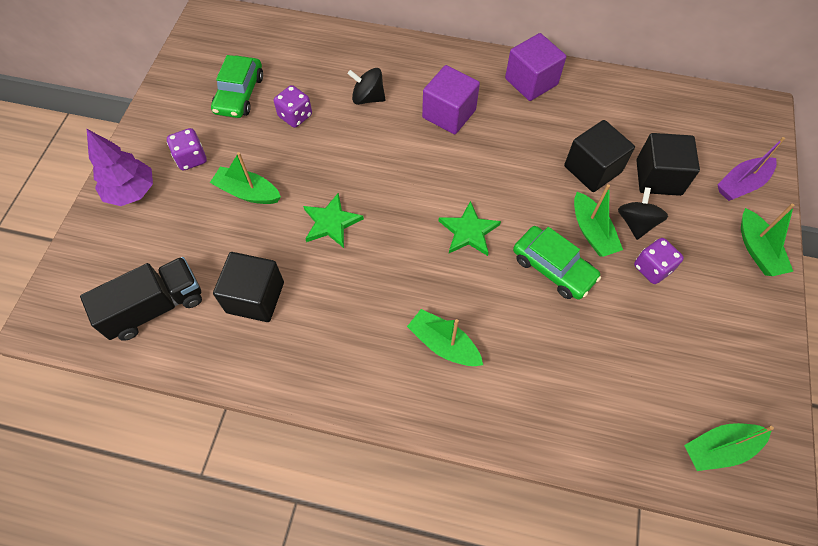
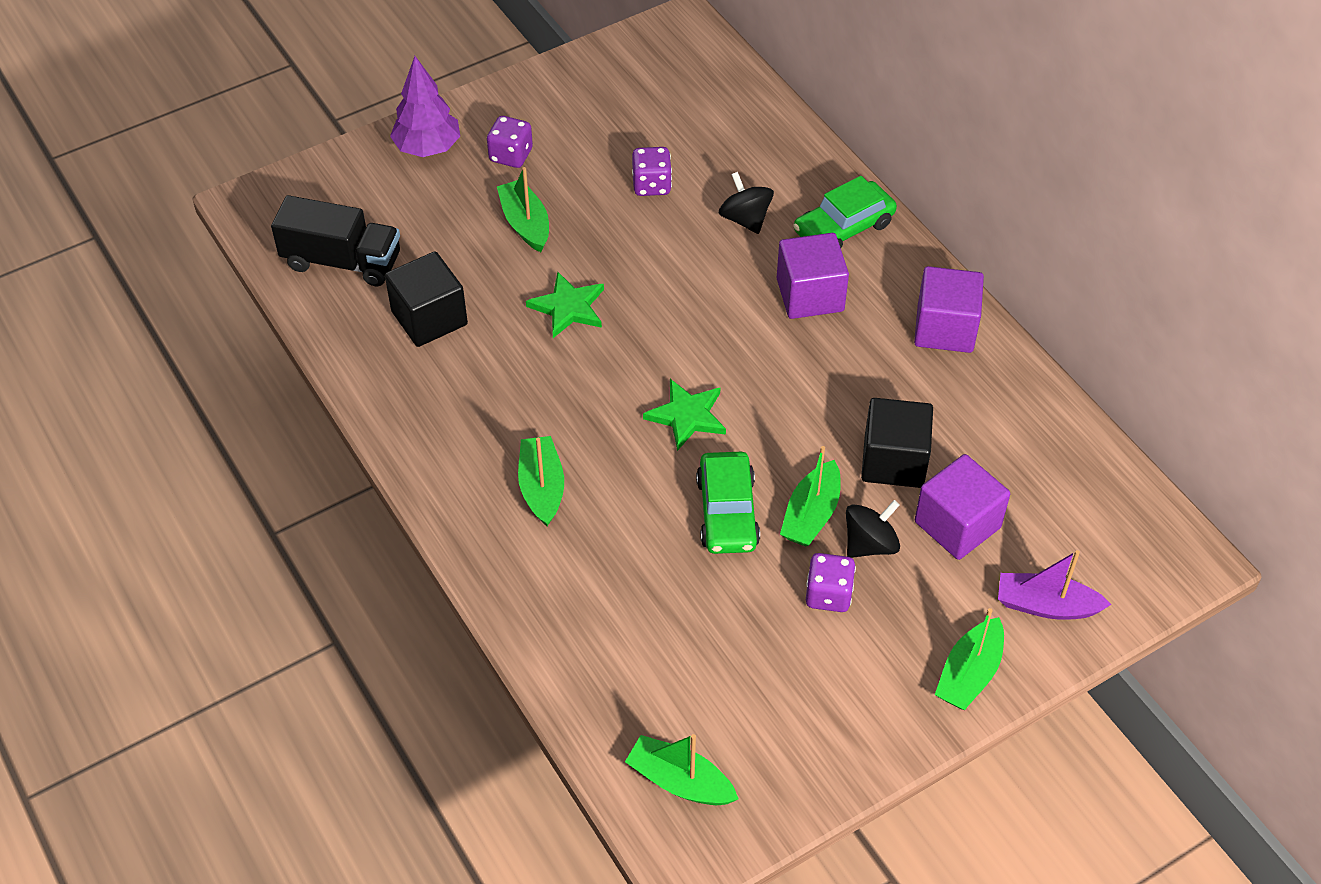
camera: 45 degrees right, 10 degrees down
green car [211,55,263,118] -> green car moved to [793,176,897,248]
black cube [636,133,700,196] -> purple cube [915,454,1010,560]

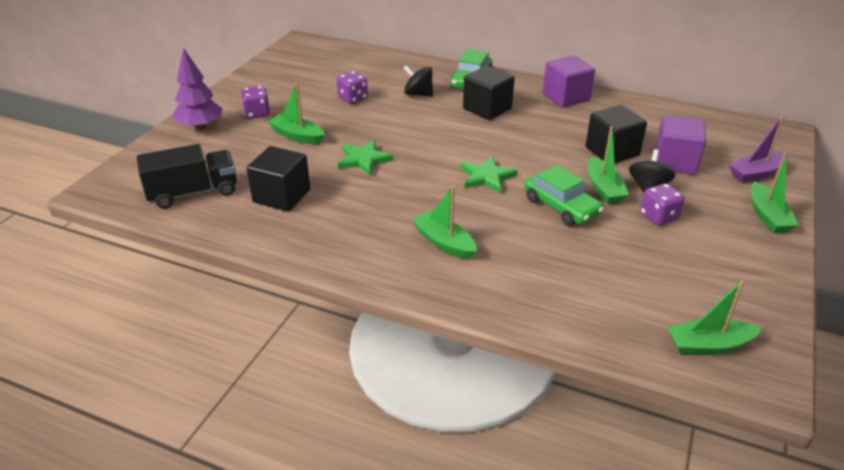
camera: 35 degrees left, 15 degrees down
purple cube [777,233,849,319] -> black cube [463,66,515,120]

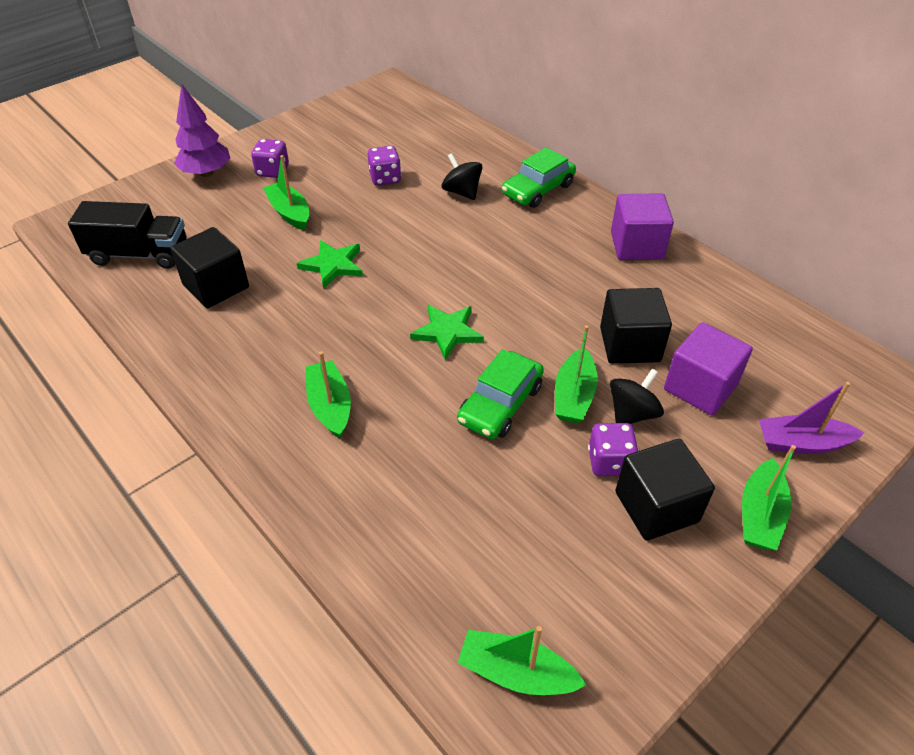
camera: 25 degrees right, 10 degrees up
black cube [463,66,515,120] -> black cube moved to [615,439,715,541]
green car [524,165,604,226] -> green car turned 45 degrees clockwise [457,349,544,439]

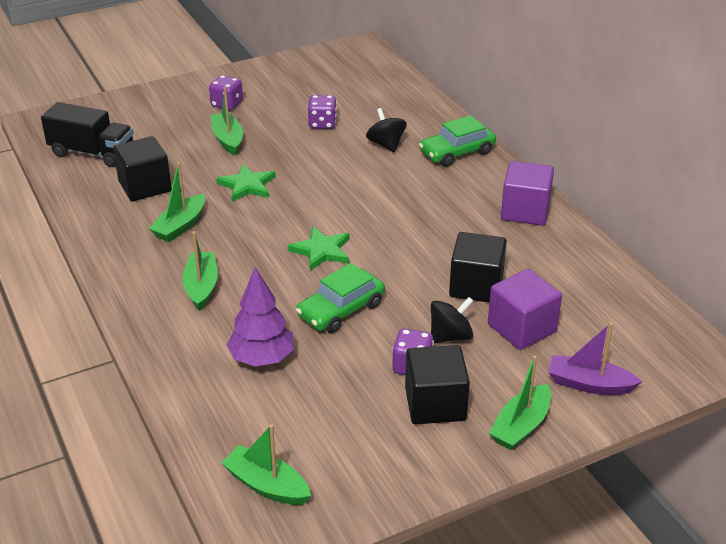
camera: 15 degrees right, 10 degrees down
purple tree [174,84,230,177] -> purple tree moved to [227,267,294,367]
green boat [555,325,598,423] -> green boat moved to [149,162,205,242]

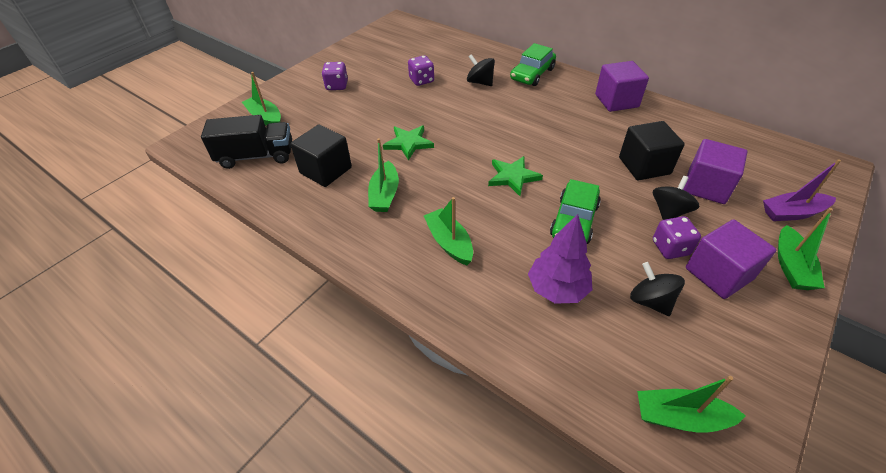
camera: 25 degrees left, 10 degrees up
green boat [211,87,243,155] -> green boat moved to [242,72,281,126]
black cube [405,345,470,424] -> purple cube [686,219,776,299]
none -> black spinning top [630,262,685,316]

